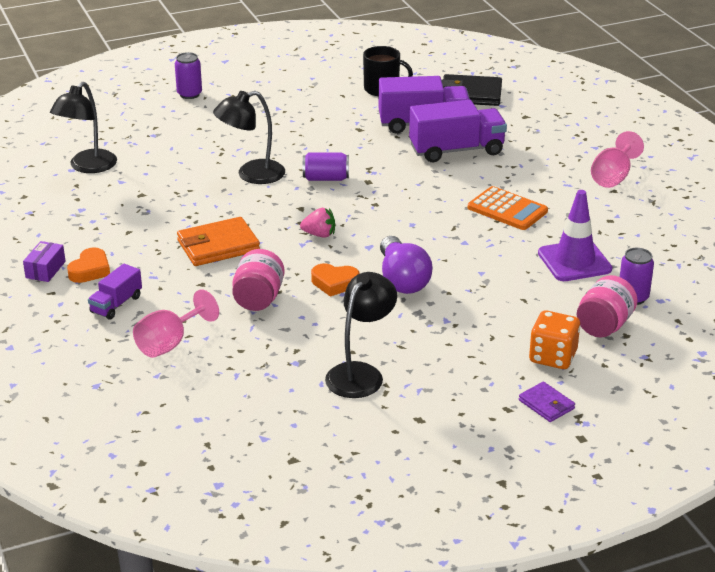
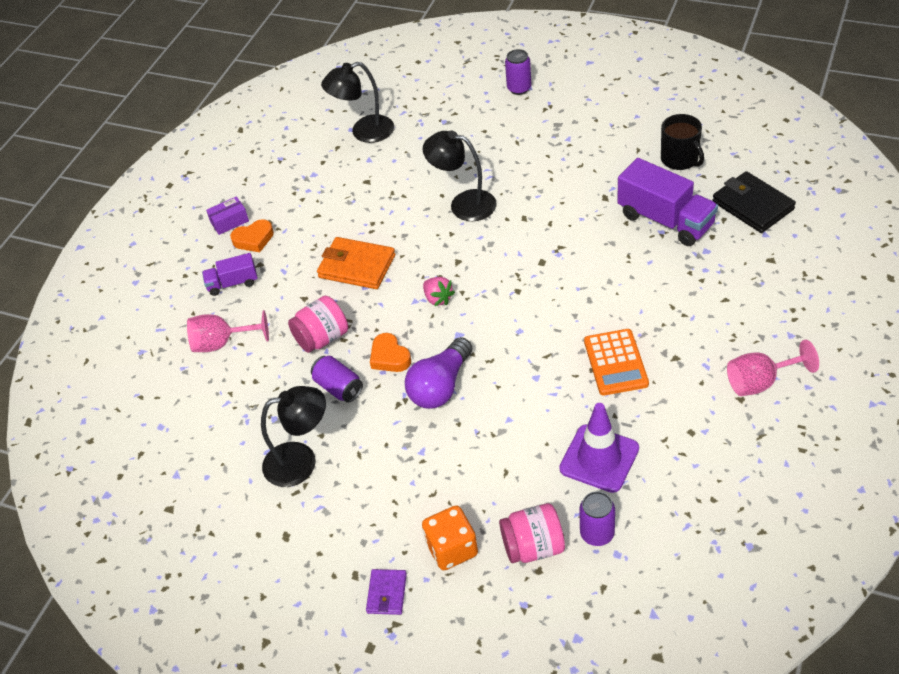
camera: 50 degrees right, 15 degrees up
purple can [303,153,349,181] -> purple can moved to [311,356,363,402]
purple truck [409,100,507,162] -> none

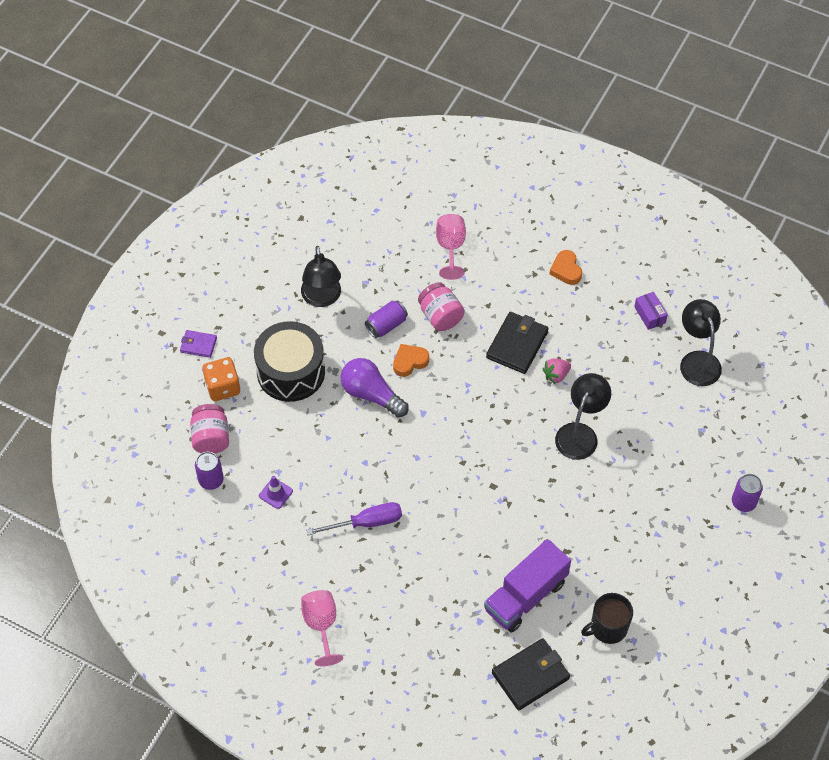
camera: 90 degrees right, 10 degrees up
purple truck [202,253,258,296] -> none
purple box [206,196,249,235] -> purple box moved to [634,292,668,330]
orange wallet [317,237,395,289] -> black wallet [486,312,548,374]
pink strawberry [423,277,455,306] -> pink strawberry moved to [542,359,571,385]
purple traffic cone [559,403,639,493] -> purple traffic cone [259,476,293,509], size x0.52
orange calculator [584,329,649,395] -> purple screwdriver [306,502,402,535]
none -> black drum [254,321,325,402]

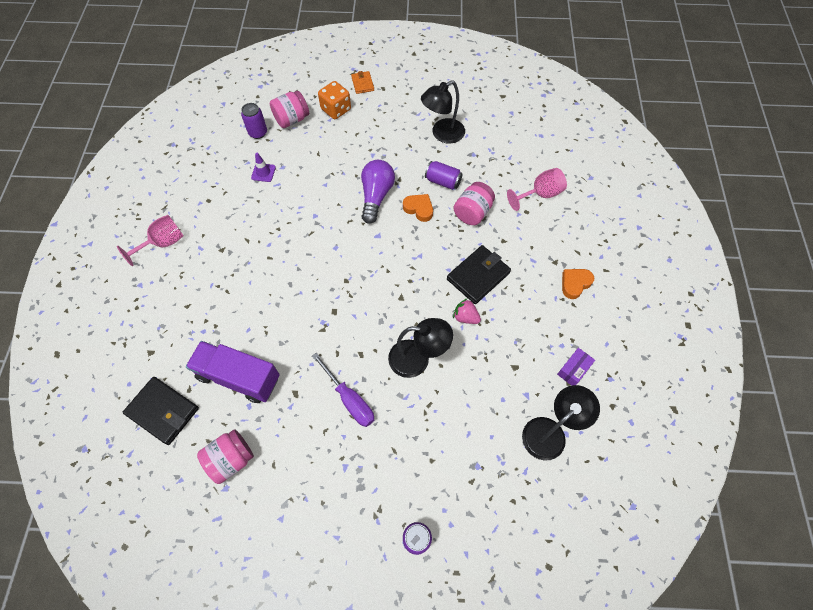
camera: 65 degrees right, 5 degrees up
purple wallet [180,330,217,358] -> orange wallet [351,71,374,94]
black drum [254,321,325,402] -> none
purple screwdriver [306,502,402,535] -> purple screwdriver moved to [312,353,374,427]
black wallet [486,312,548,374] -> black wallet turned 45 degrees counterclockwise [447,245,511,304]
black mug [581,593,633,644] -> pink jar [197,429,254,484]

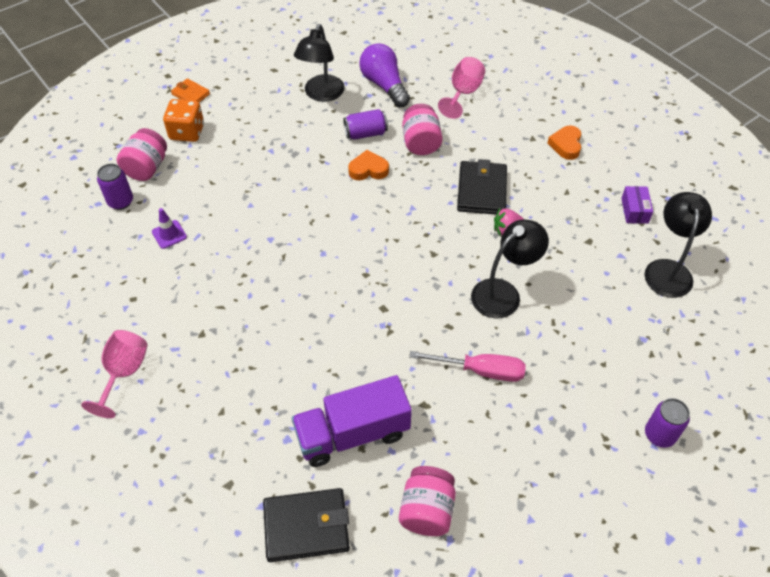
camera: 40 degrees left, 10 degrees down
purple screwdriver [312,353,374,427] -> pink screwdriver [409,351,526,382]
purple light bulb [361,160,395,224] -> purple light bulb moved to [359,43,410,107]

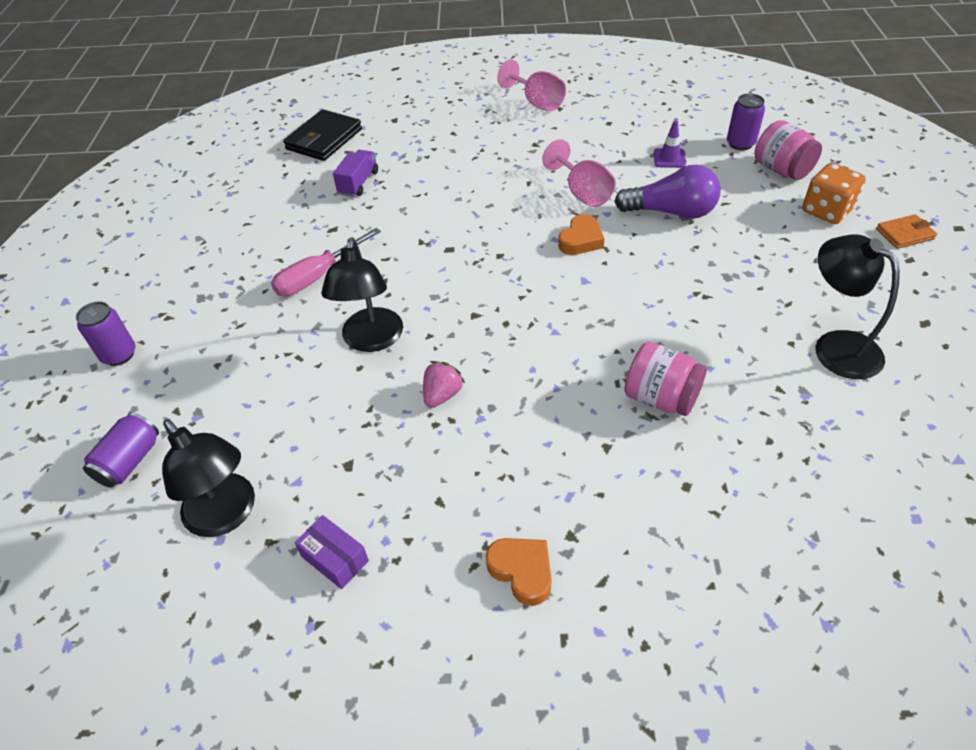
camera: 130 degrees right, 5 degrees down
purple truck [292,375,412,467] -> purple truck [333,150,378,197], size x0.54
purple can [343,109,388,140] -> purple can moved to [83,412,159,488]
orange heart [348,150,389,181] -> orange heart moved to [558,214,604,255]
purple light bulb [359,43,410,107] -> purple light bulb moved to [614,165,721,219]
pink jar [399,466,456,536] -> none
pink goblet [438,57,485,119] -> pink goblet moved to [542,139,616,207]
black wallet [457,159,507,215] -> none

